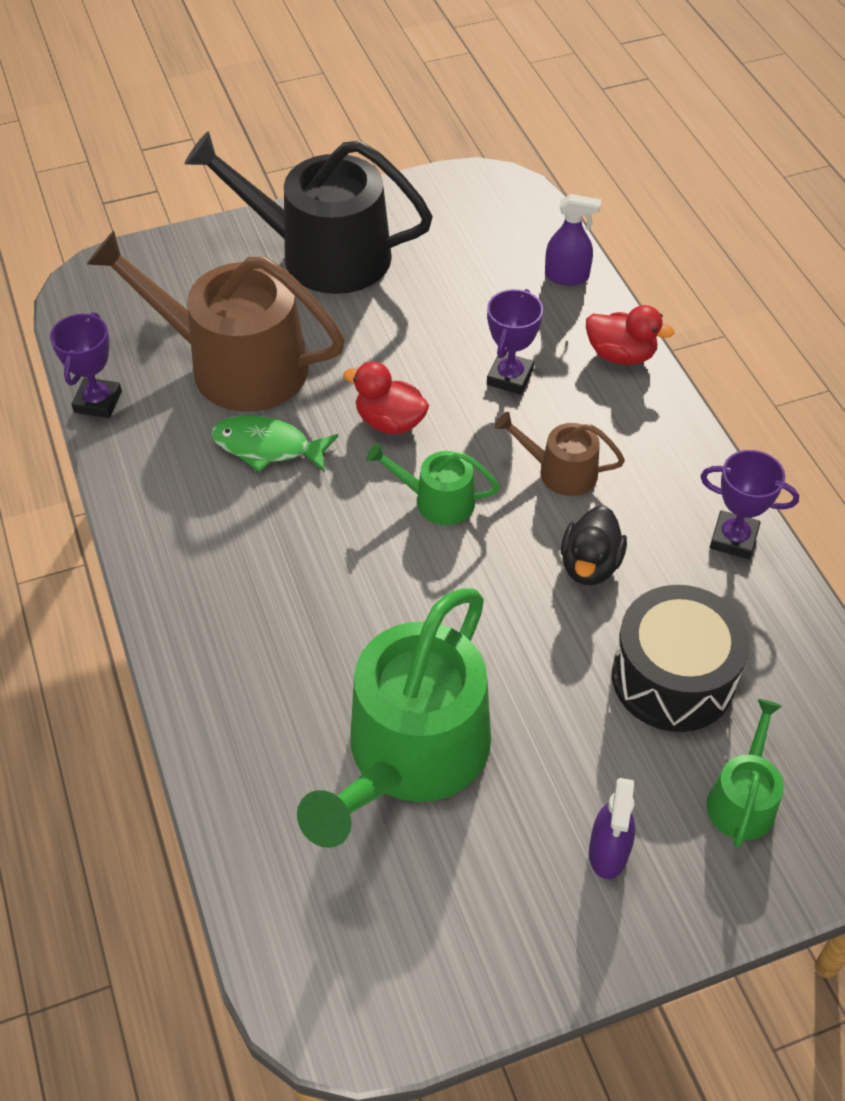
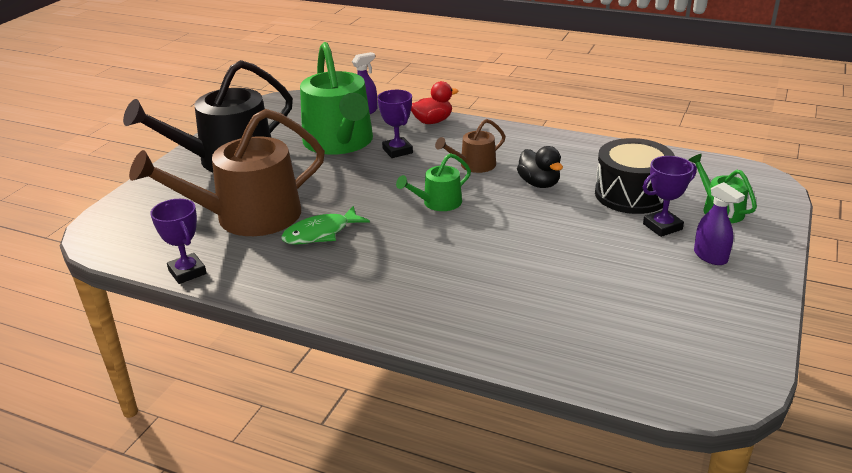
camera: 45 degrees left, 20 degrees down
green watering can [297,588,491,848] -> green watering can moved to [300,42,373,155]
red duck [343,362,429,434] -> none
purple trophy [700,450,799,559] -> purple trophy moved to [643,156,697,237]

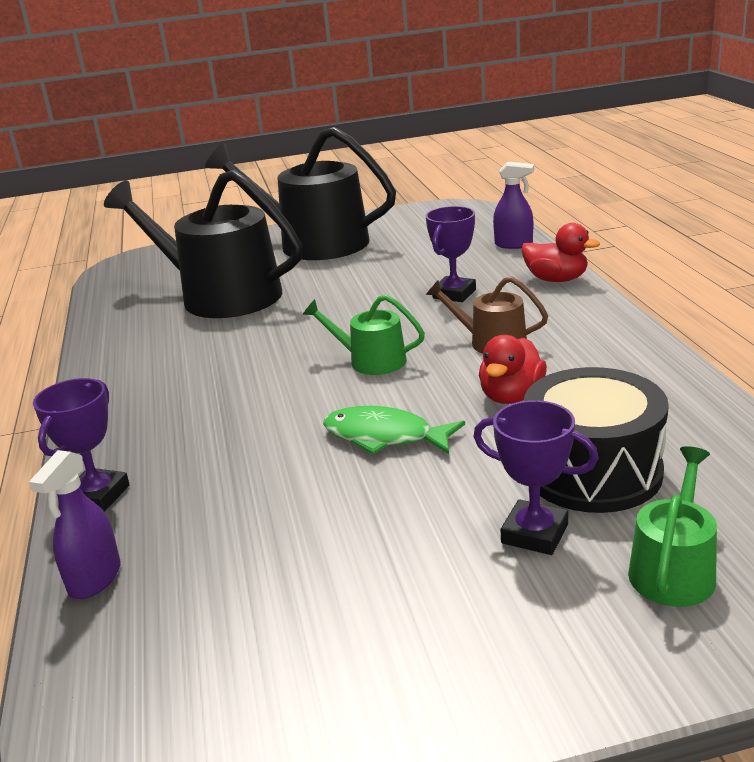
camera: 55 degrees right, 5 degrees down
brown watering can [129,109,325,236] -> black watering can [104,170,302,318]
purple trophy [150,199,207,284] -> purple trophy moved to [33,378,130,512]
green fish [281,206,370,245] -> green fish moved to [323,406,465,454]
green watering can [300,42,373,155] -> none
black duck [517,146,563,188] -> red duck [479,335,547,404]
purple spray bottle [694,182,745,265] -> purple spray bottle moved to [29,450,120,599]

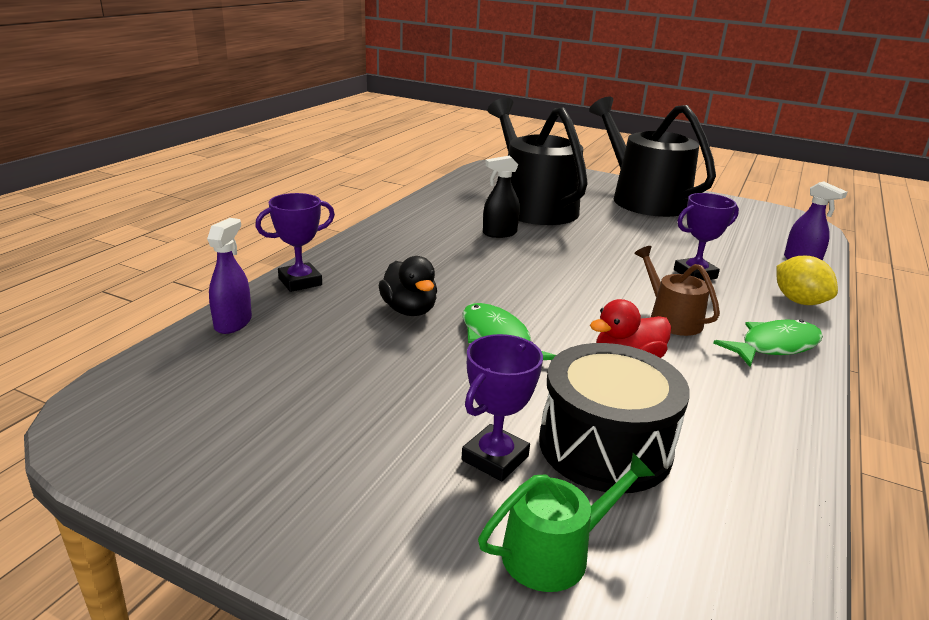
camera: 35 degrees right, 0 degrees up
purple spray bottle [29,450,120,599] -> purple spray bottle turned 135 degrees clockwise [207,218,252,334]
green watering can [302,295,425,375] -> none
purple trophy [473,400,598,555] -> purple trophy turned 60 degrees clockwise [461,334,543,481]
red duck [522,223,600,282] -> yellow lemon [776,256,838,305]
none -> black duck [379,256,437,316]
none -> black spray bottle [483,156,520,238]
none -> green fish [714,319,823,367]

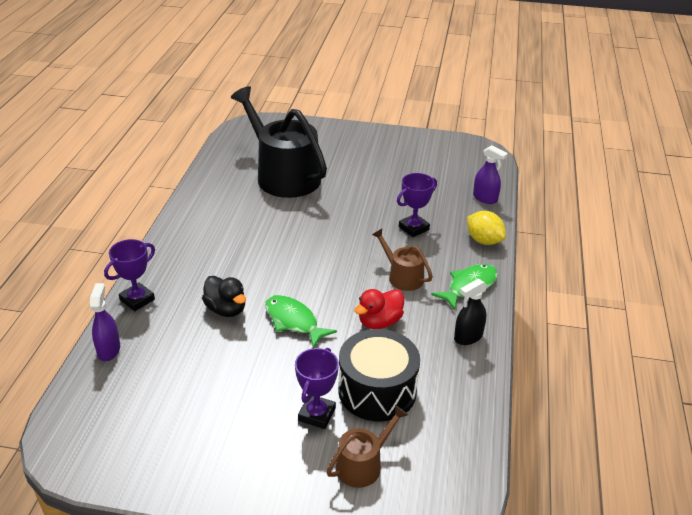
camera: 15 degrees left, 10 degrees up
green watering can [478,453,655,592] -> brown watering can [326,405,408,488]
black spray bottle [483,156,520,238] -> black spray bottle moved to [454,278,488,345]
black watering can [589,96,716,217] -> none

